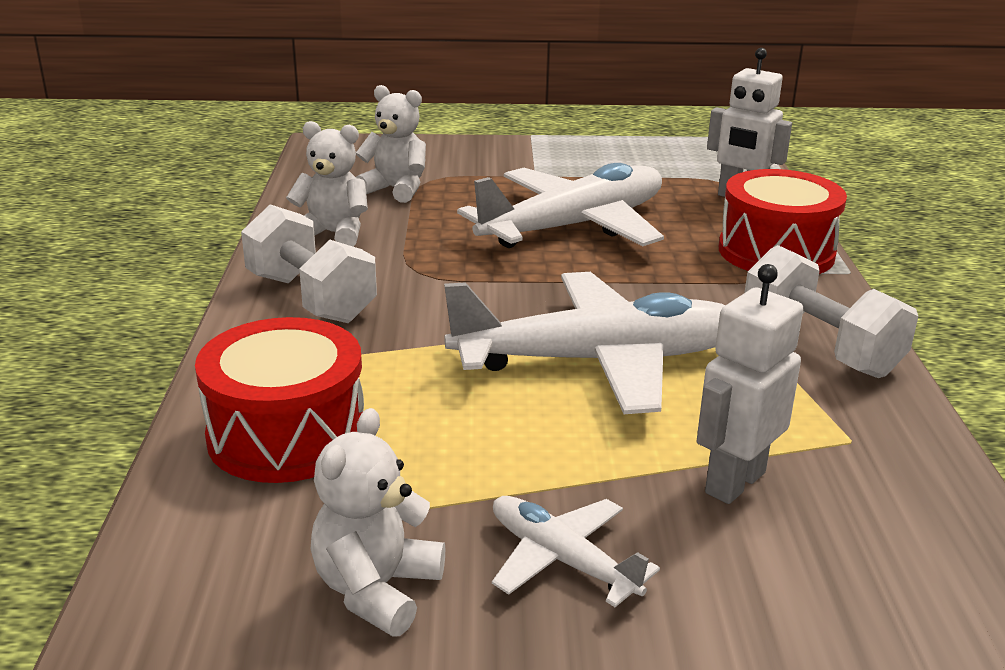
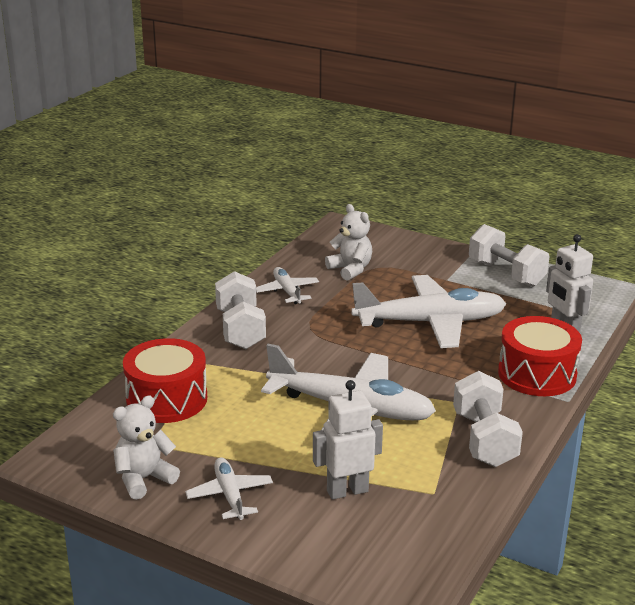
camera: 30 degrees right, 0 degrees up
white teddy bear [286,121,368,246] -> white plane [256,267,319,304]
none -> white dumbbell [469,224,550,287]

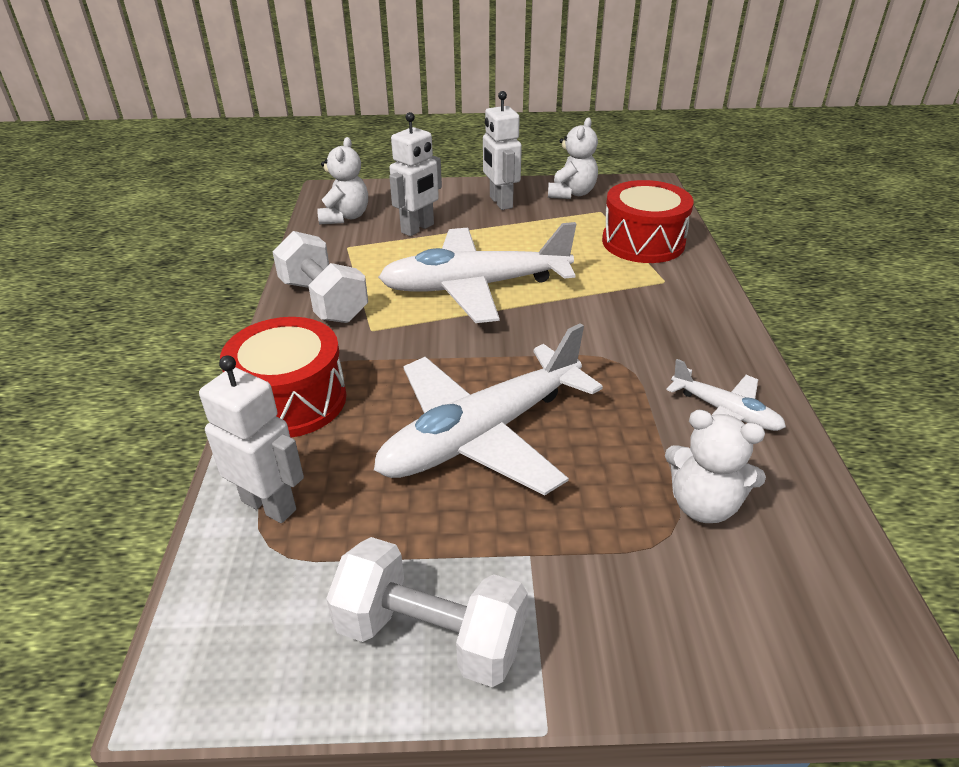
camera: 150 degrees right, 10 degrees up
white plane [185,457,273,520] -> white robot [483,91,522,210]
white dumbbell [215,271,266,349] -> none
none -> white teddy bear [317,137,368,224]

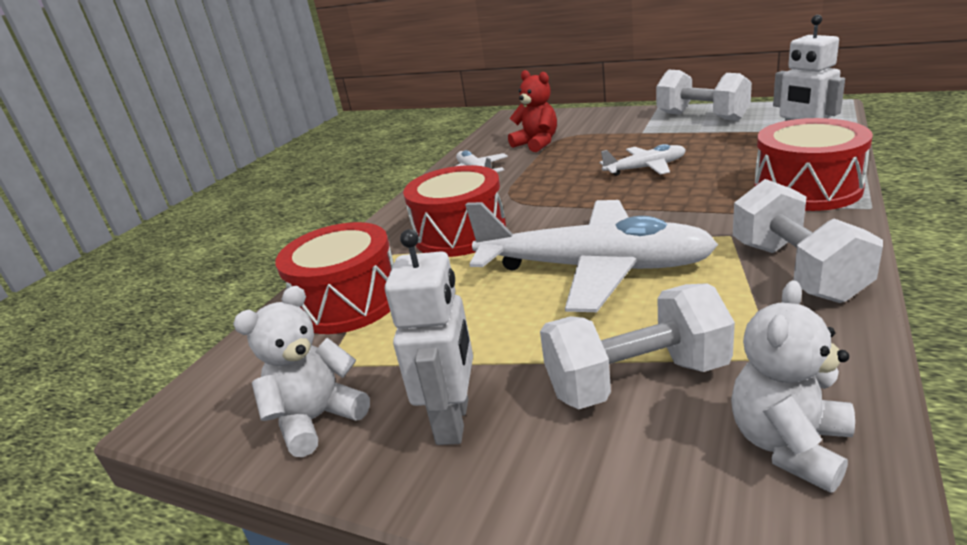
camera: 150 degrees left, 10 degrees down
white plane [374,323,603,495] -> white plane [600,144,686,176], size x0.49
white robot [389,112,442,236] -> white dumbbell [540,283,735,409]
white teddy bear [665,410,766,523] -> red teddy bear [508,70,557,152]
none -> red drum [403,165,506,257]

